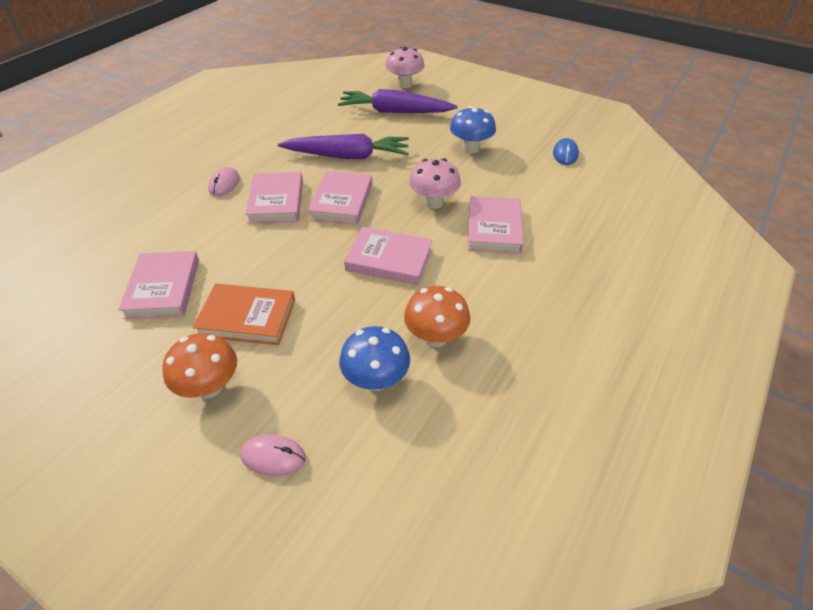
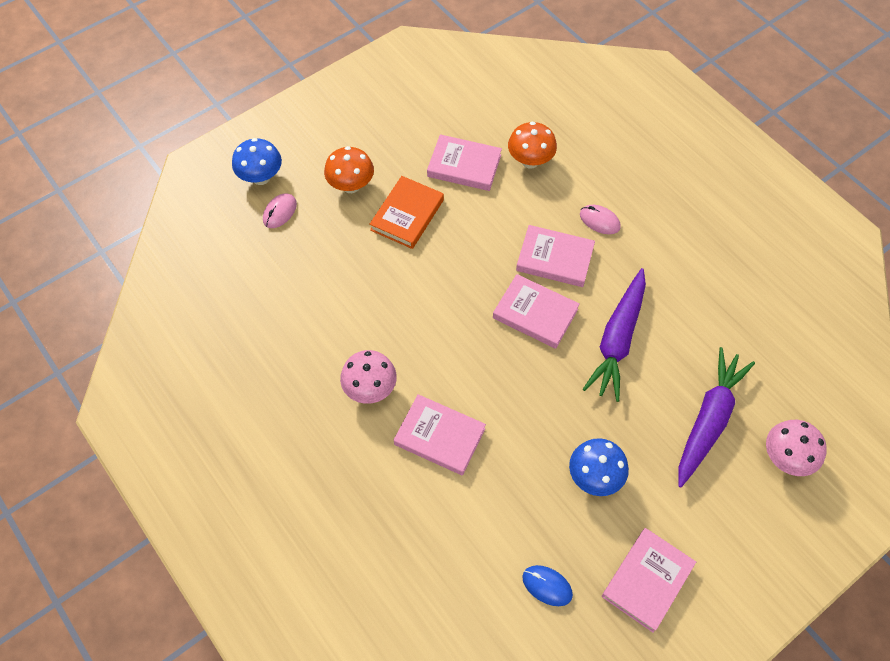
camera: 110 degrees right, 15 degrees up
blue mushroom [339,326,410,391] -> blue mushroom moved to [232,138,282,185]
pink book [344,227,433,285] -> pink book moved to [602,528,696,633]
orange mushroom [404,286,470,347] -> orange mushroom moved to [508,122,557,168]
pink mushroom [409,158,461,209] -> pink mushroom moved to [340,350,397,404]

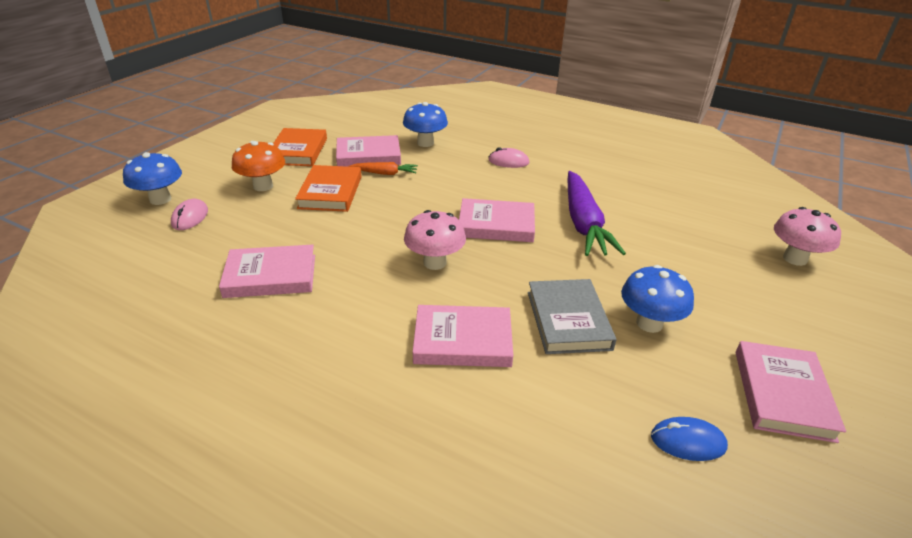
camera: 25 degrees left, 25 degrees down
pink mushroom [340,350,397,404] -> pink mushroom moved to [404,210,466,270]
orange mushroom [508,122,557,168] -> blue mushroom [403,102,448,147]
pink book [516,225,595,287] -> pink book moved to [219,245,315,298]
purple carrot [678,347,755,488] -> none
none -> orange book [273,128,327,166]
none -> orange carrot [348,162,418,175]
none -> grey book [528,279,616,354]

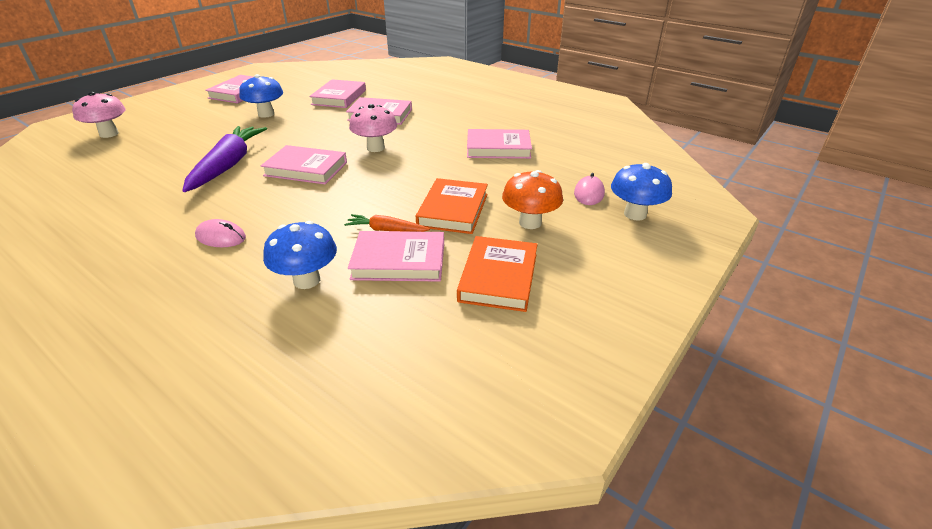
camera: 170 degrees left, 0 degrees up
grey book [528,279,616,354] -> none
blue mouse [651,417,728,461] -> none
none -> pink book [309,79,366,108]

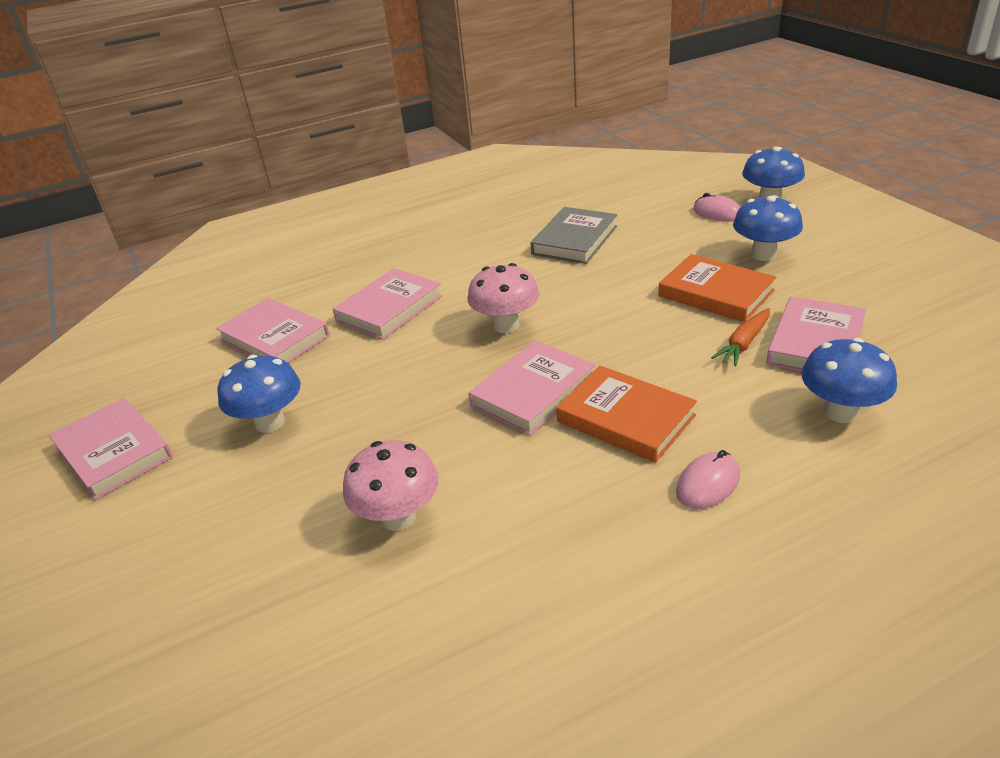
camera: 60 degrees left, 0 degrees up
pink mushroom [72,92,126,138] -> pink mushroom moved to [343,440,439,531]
purple carrot [182,126,267,192] -> none
orange book [457,236,538,312] -> orange book moved to [556,366,697,463]
pink book [467,129,532,159] -> grey book [530,207,617,264]
orange mushroom [502,170,563,229] -> blue mushroom [733,195,803,261]

